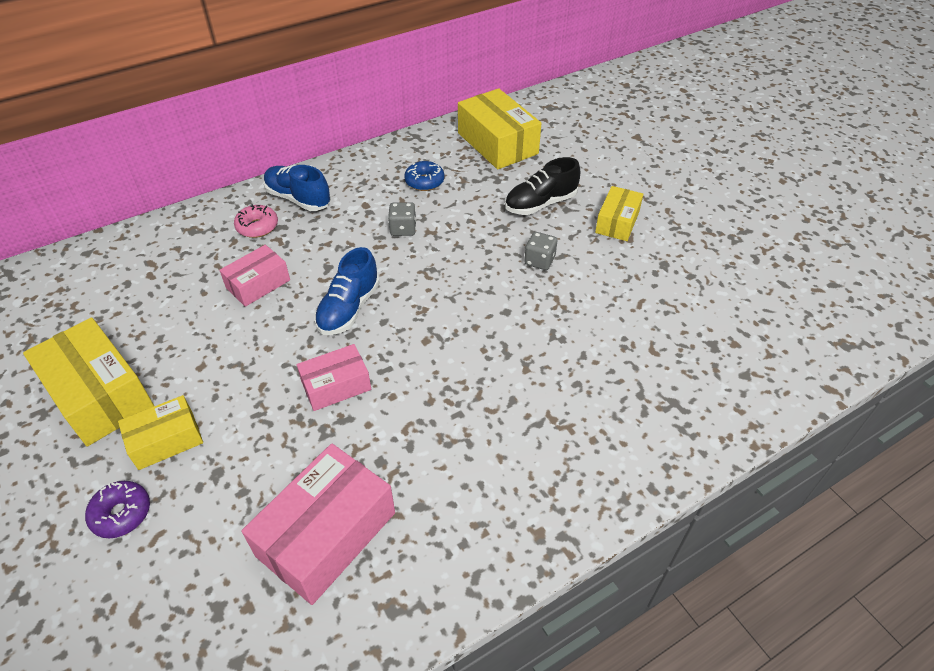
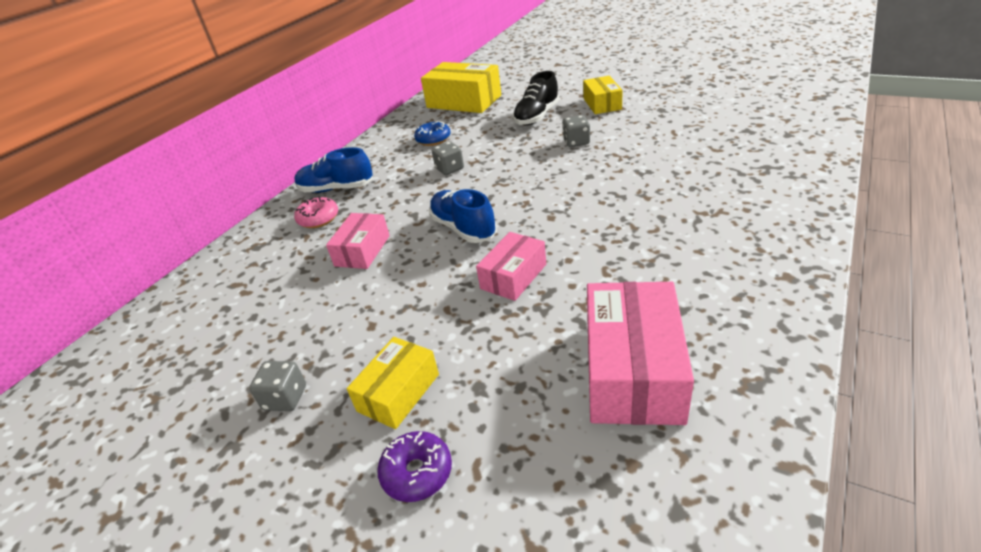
camera: 25 degrees left, 10 degrees down
yellow box [23,317,154,446] -> grey dice [249,361,306,411]
blue shoe [314,247,380,335] -> blue shoe turned 150 degrees clockwise [429,189,497,243]

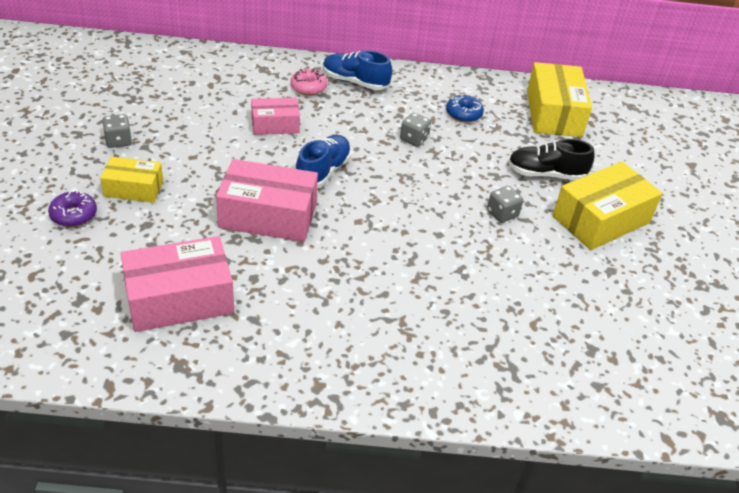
camera: 55 degrees right, 5 degrees up
blue shoe [295,147,373,193] -> blue shoe turned 45 degrees counterclockwise [323,50,392,90]
pink box [476,232,546,301] -> pink box [216,159,318,242], size x1.69
yellow box [583,76,623,114] -> yellow box [552,161,663,250], size x1.69

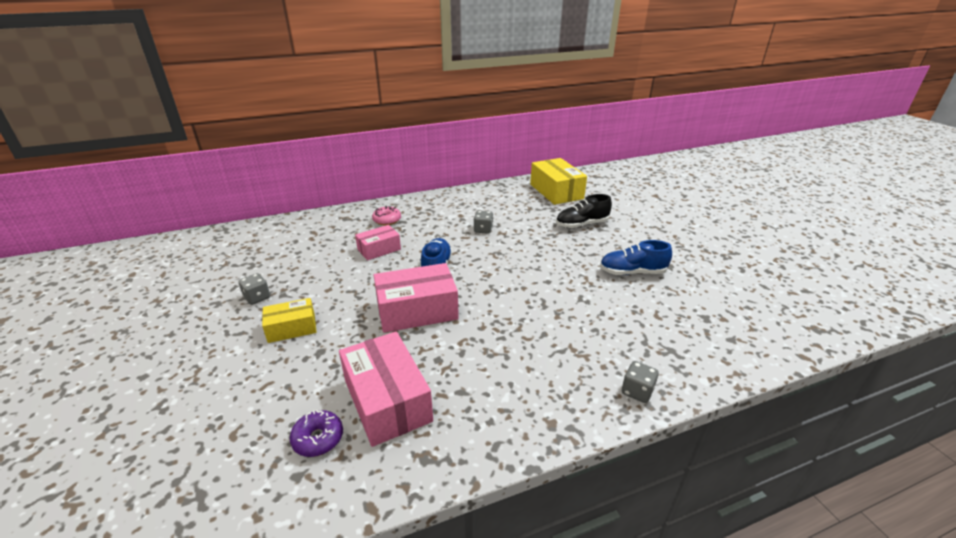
camera: 20 degrees left, 10 degrees down
purple donut [48,190,97,227] -> purple donut moved to [290,410,343,457]
pink box [121,236,234,332] -> pink box turned 75 degrees counterclockwise [339,331,433,447]
blue shoe [323,50,392,90] -> blue shoe moved to [600,240,672,275]
blue donut [446,94,484,123] -> none
grey dice [487,186,523,223] -> grey dice moved to [622,361,659,403]
yellow box [552,161,663,250] -> none

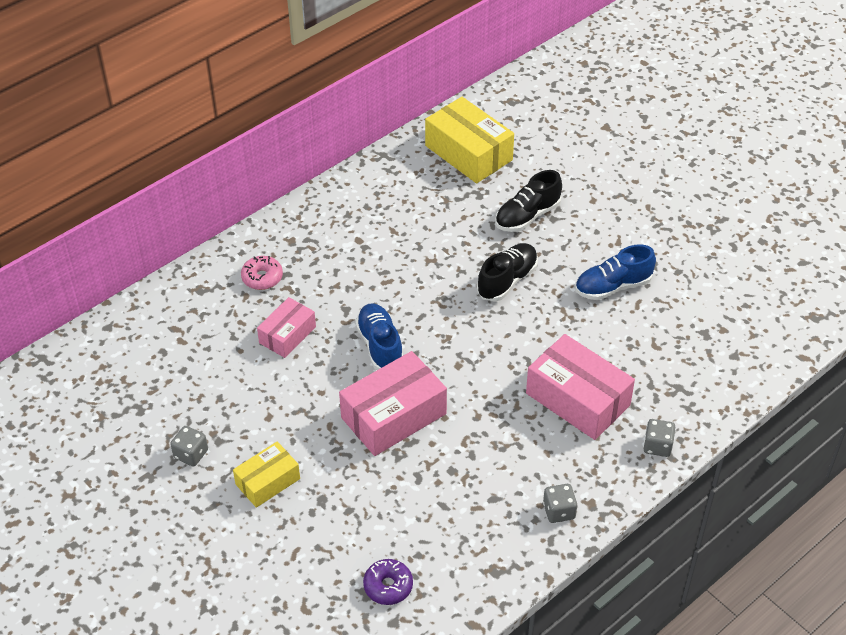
camera: 20 degrees left, 15 degrees up
pink box [339,331,433,447] -> pink box moved to [526,334,635,440]
grey dice [474,211,493,234] -> grey dice moved to [543,484,577,523]
none -> black shoe [477,243,538,301]

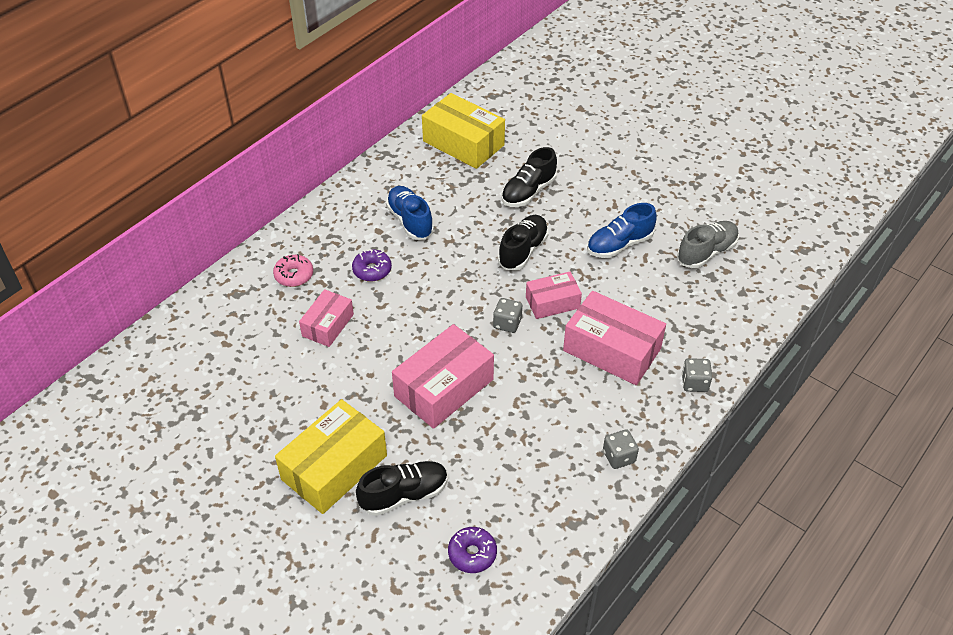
camera: 10 degrees left, 0 degrees up
grey dice [170,426,208,467] -> grey dice moved to [493,298,522,333]
yellow box [233,442,300,508] -> yellow box [275,399,387,514], size x1.69
blue shoe [355,303,403,370] -> blue shoe moved to [386,186,434,240]
none -> purple donut [352,249,392,282]
none -> black shoe [356,461,448,516]
none -> pink box [526,272,582,319]
none -> grey shoe [677,221,739,269]

